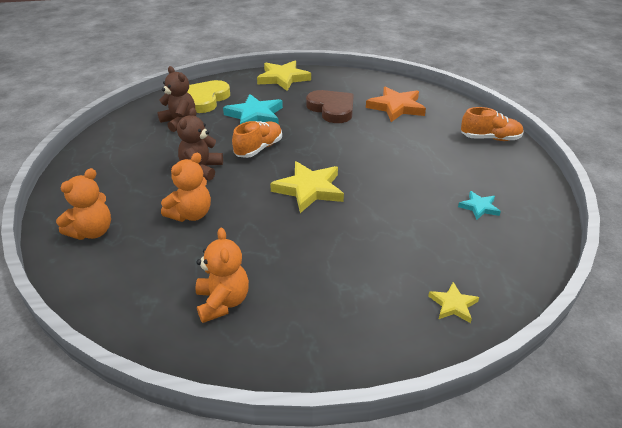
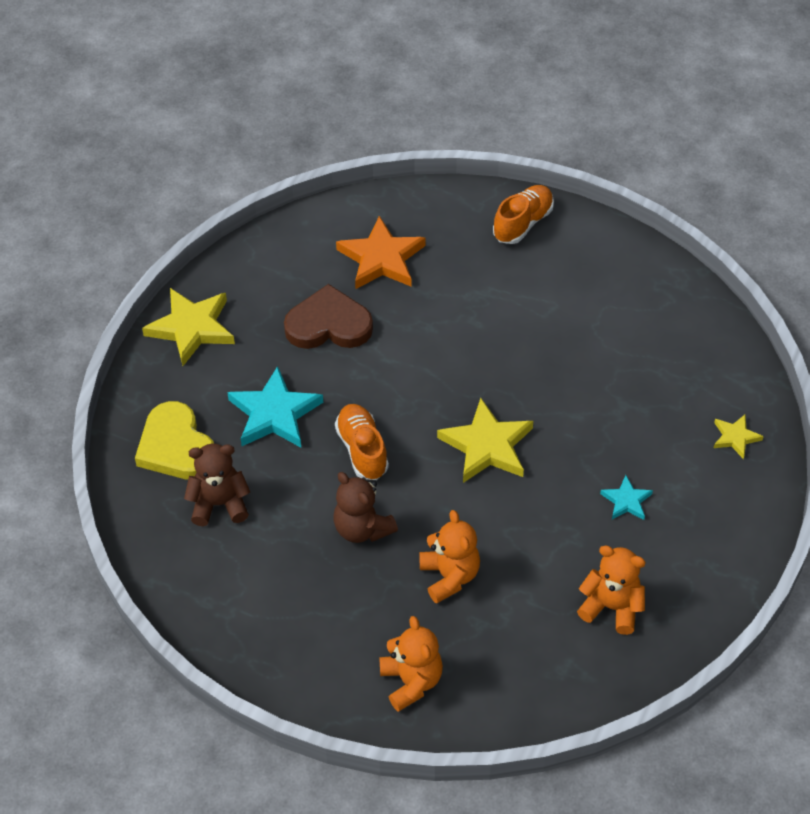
camera: 55 degrees left, 15 degrees up
turquoise star [458,191,501,220] -> turquoise star moved to [600,475,653,520]

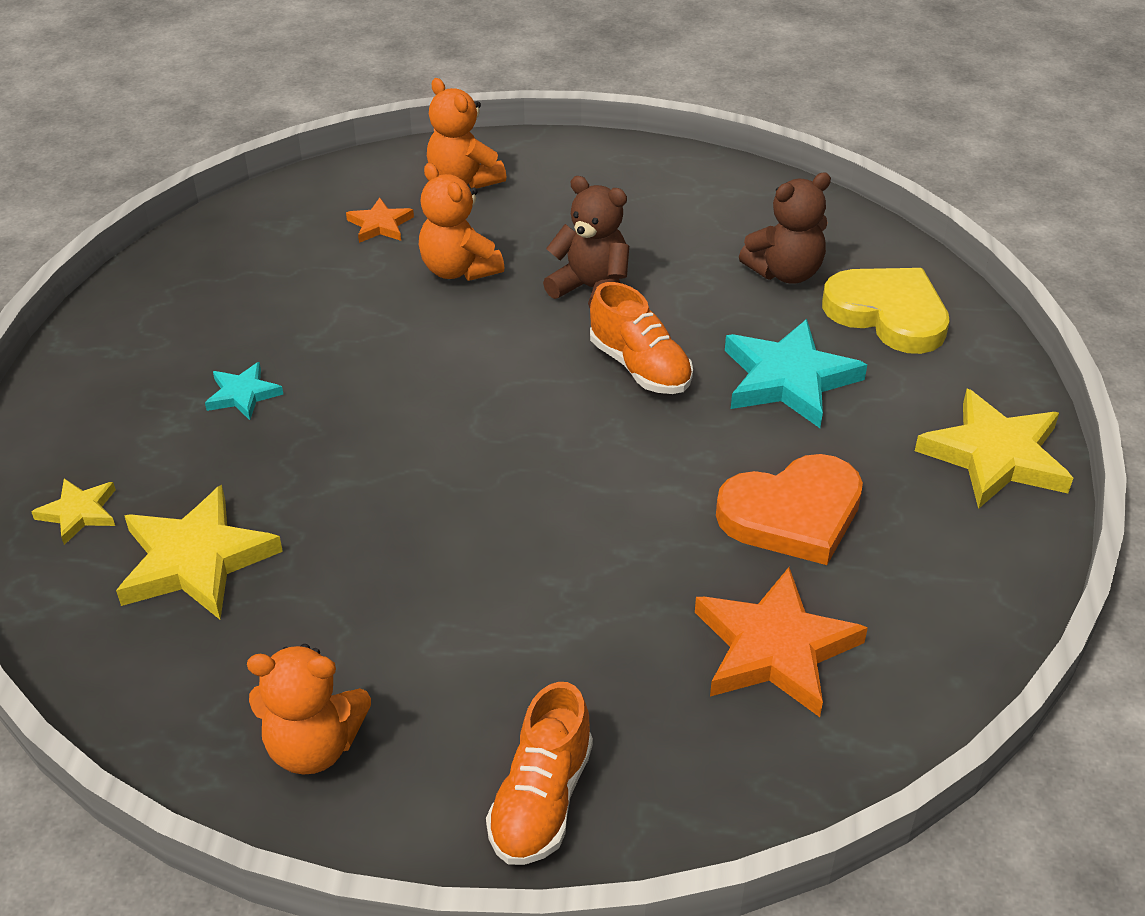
camera: 160 degrees right, 10 degrees down
brown heart [284,284,373,349] -> orange heart [716,454,863,565]
yellow star [437,398,533,483] -> yellow star moved to [116,485,283,619]
orange teddy bear [577,545,646,635] -> orange teddy bear moved to [247,644,371,775]
none -> orange star [346,197,414,243]

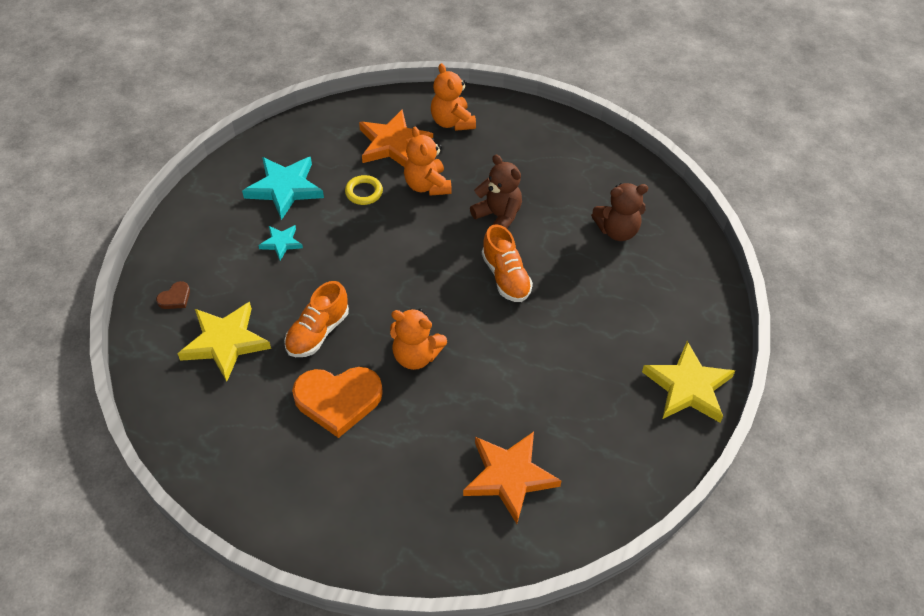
camera: 15 degrees right, 10 degrees up
yellow star [31,479,116,545] -> brown heart [156,281,190,309]
orange teddy bear [247,644,371,775] -> orange teddy bear moved to [390,308,447,370]
orange star [346,197,414,243] -> orange star [359,109,433,167], size x1.90
orange shoe [486,682,593,865] -> orange shoe moved to [284,281,349,357]
orange heart [716,454,863,565] -> orange heart moved to [292,367,383,438]
turquoise star [725,319,867,428] -> turquoise star moved to [242,157,324,220]
yellow heart [822,268,950,354] -> none
none -> yellow ring [345,175,383,205]

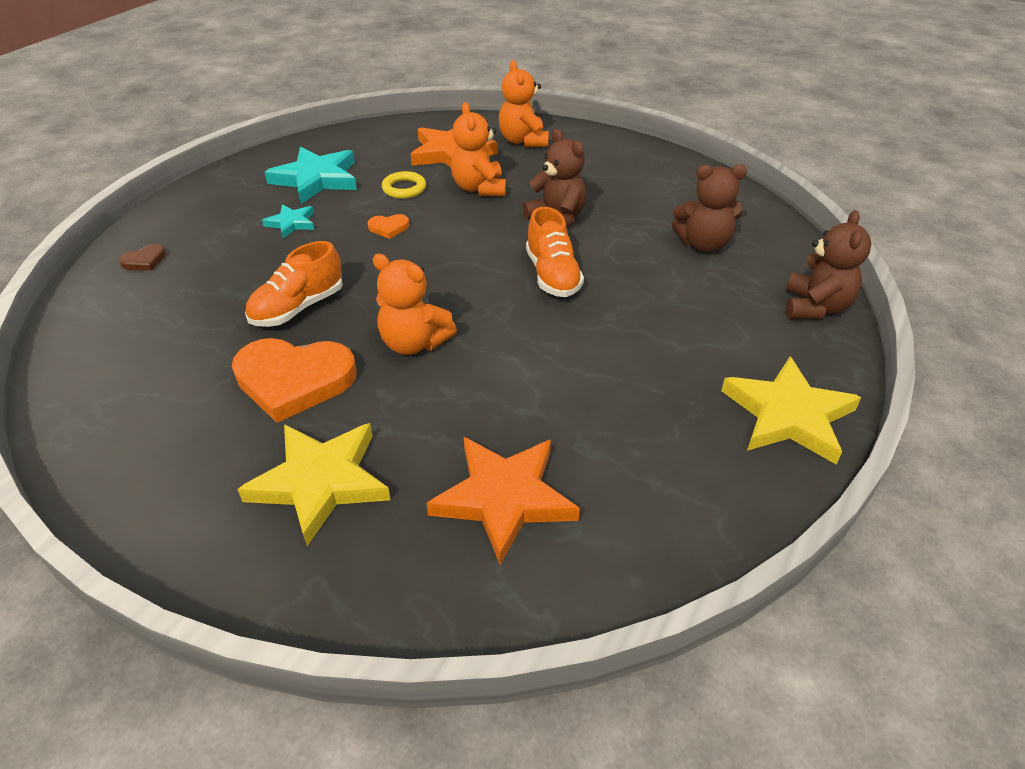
camera: 10 degrees right, 10 degrees down
yellow star [178,302,271,381] -> yellow star moved to [237,423,391,546]
none -> orange heart [367,214,409,239]
none -> brown teddy bear [786,210,872,319]

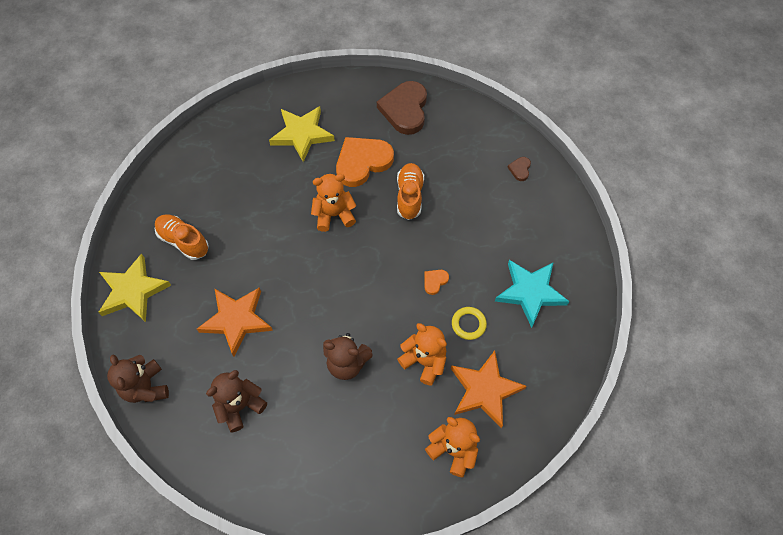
camera: 140 degrees right, 20 degrees up
turquoise star [262,204,314,238] -> none
orange star [427,437,580,565] -> orange star moved to [197,287,273,356]
orange shoe [526,207,584,297] -> orange shoe moved to [155,214,209,260]
none -> brown heart [377,81,427,135]

